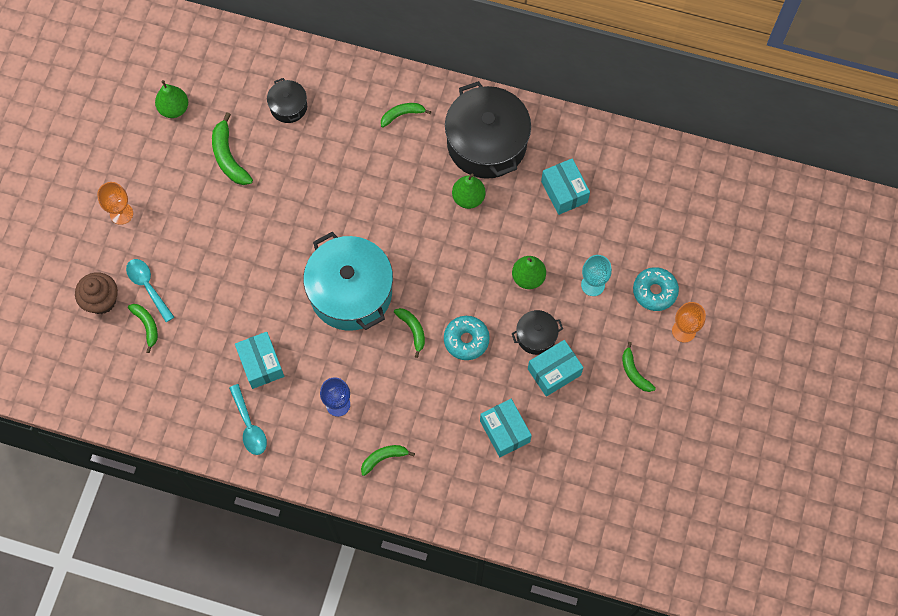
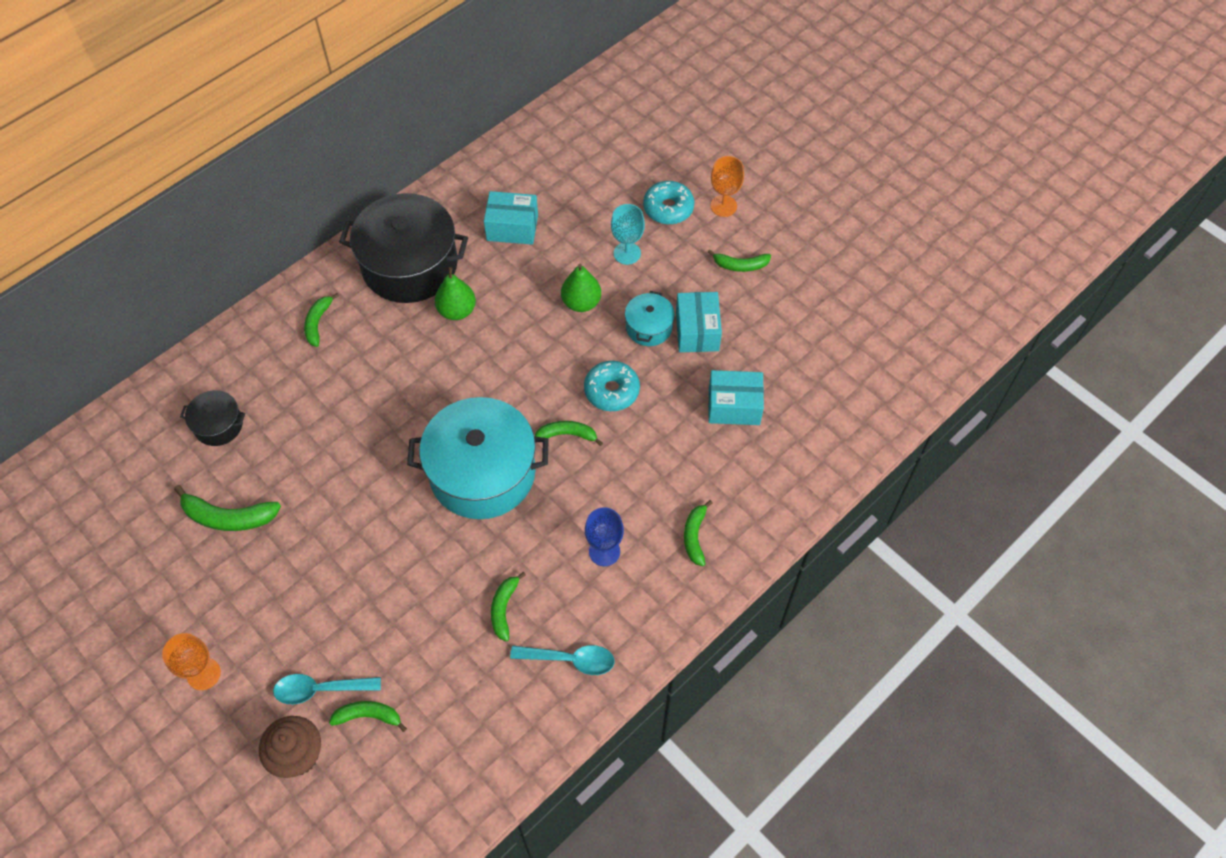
camera: 60 degrees left, 10 degrees down
green pear [155,80,188,118] -> none
turquoise box [235,332,284,389] -> green banana [491,572,526,641]
black pot [512,310,563,355] -> turquoise pot [625,291,675,346]

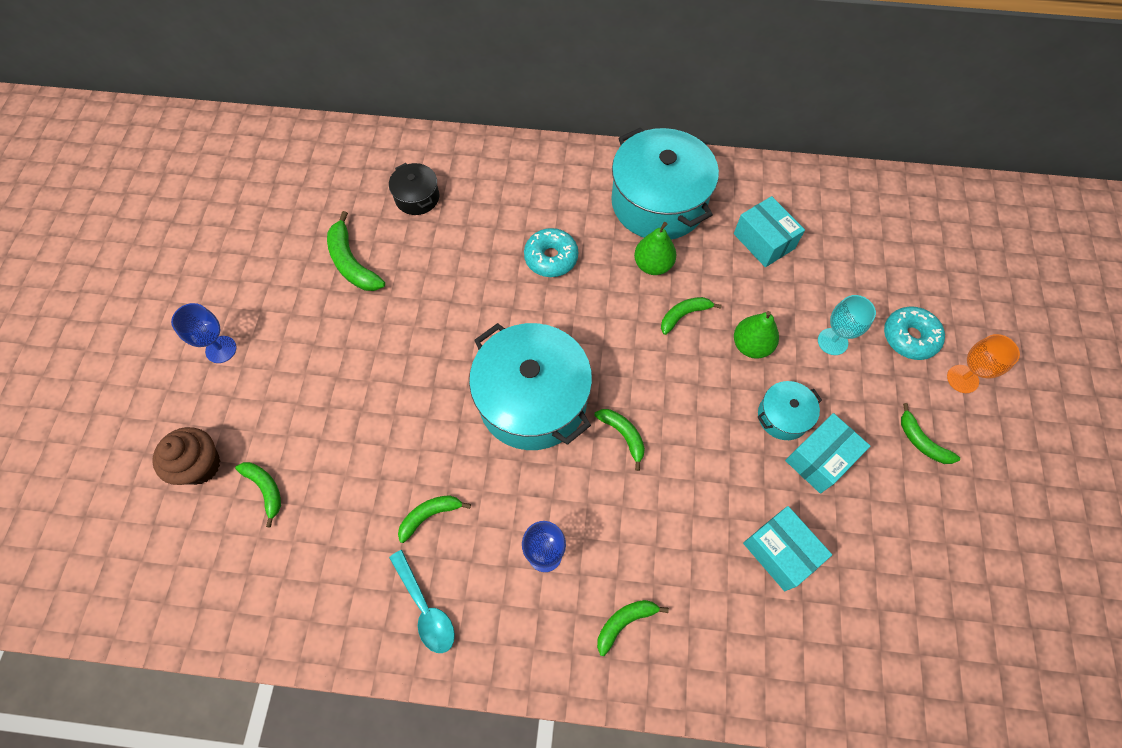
camera: 50 degrees right, 5 degrees up
orange goblet [162,633,221,690] -> blue goblet [171,303,237,363]
turquoise spoon [273,674,381,704] -> none
green banana [304,293,339,347] -> green banana moved to [661,297,722,335]
black pot [339,193,468,303] -> turquoise pot [611,128,719,240]
turquoise donut [584,361,640,411] -> turquoise donut moved to [524,228,578,277]

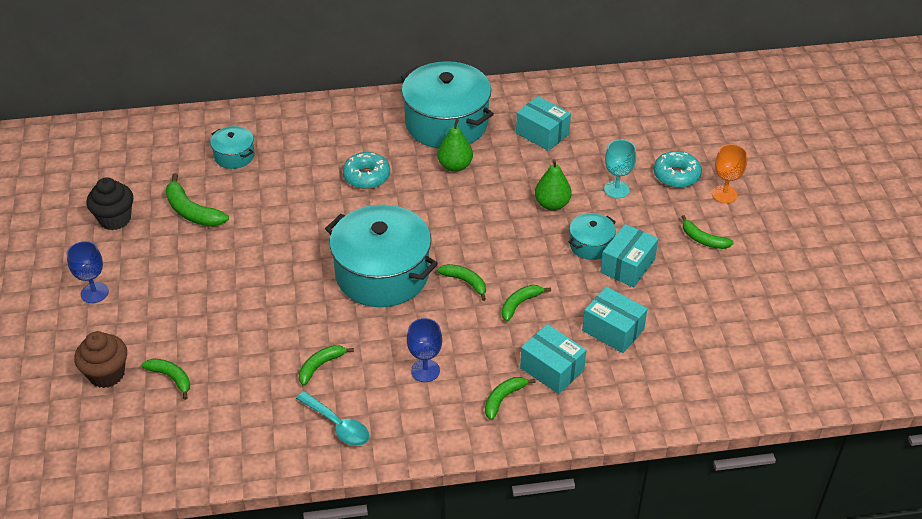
camera: 15 degrees left, 20 degrees down
black pot [389,163,439,215] -> turquoise pot [210,126,255,169]
green banana [661,297,722,335] -> green banana moved to [502,285,551,322]
none -> black cupcake [87,177,133,230]
none -> turquoise box [520,324,586,394]

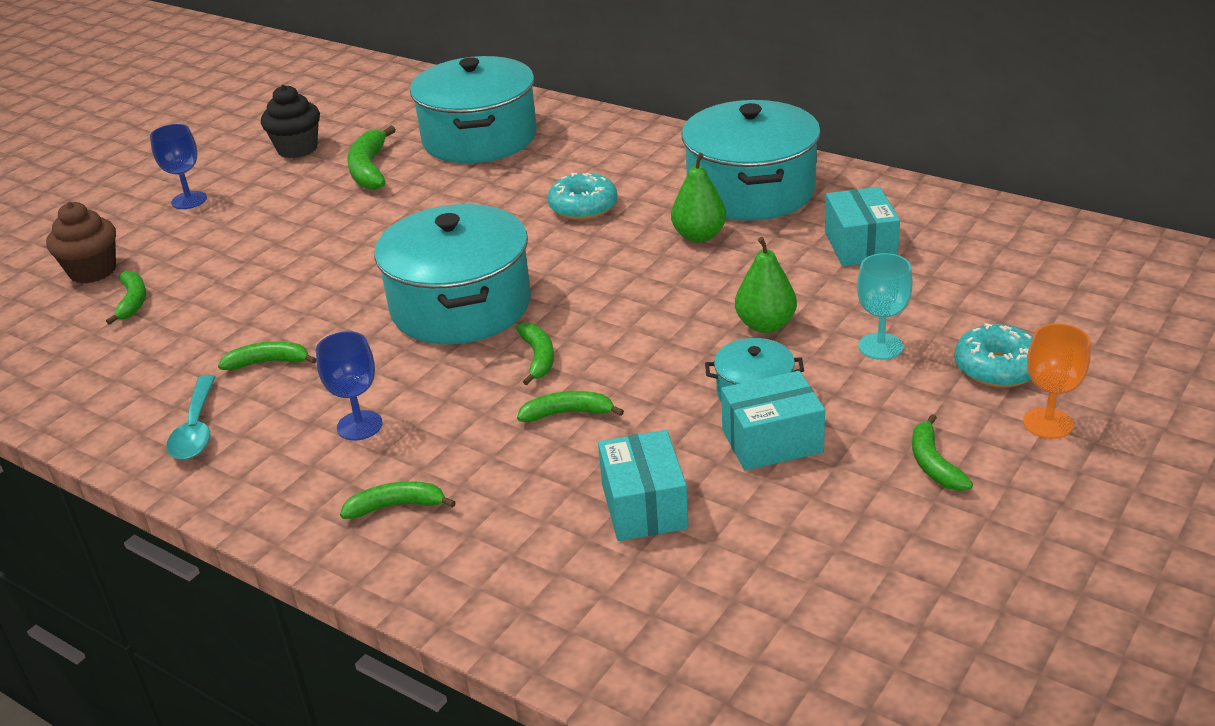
camera: 45 degrees right, 10 degrees down
turquoise pot [210,126,255,169] -> turquoise pot [410,56,537,163], size x2.12
turquoise box [520,324,586,394] -> none

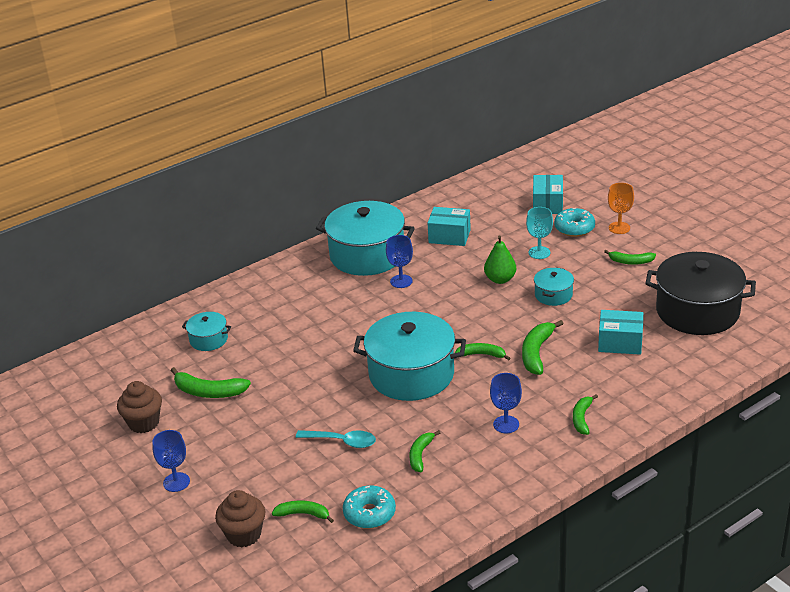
camera: 70 degrees left, 0 degrees up
turquoise spoon [166,375,215,460] -> turquoise spoon moved to [296,430,376,448]
black cupcake [261,85,320,158] -> brown cupcake [117,381,162,433]
turquoise pot [410,56,537,163] -> turquoise pot [182,312,231,351], size x0.47
green banana [517,391,624,422] -> green banana [522,320,564,375], size x1.55
turquoise donut [548,173,618,220] -> turquoise donut moved to [343,486,396,529]
green pear [671,153,726,242] -> blue goblet [386,235,413,288]
turquoise box [721,371,825,471] -> turquoise box moved to [533,175,563,214]
none -> black pot [645,252,756,335]

